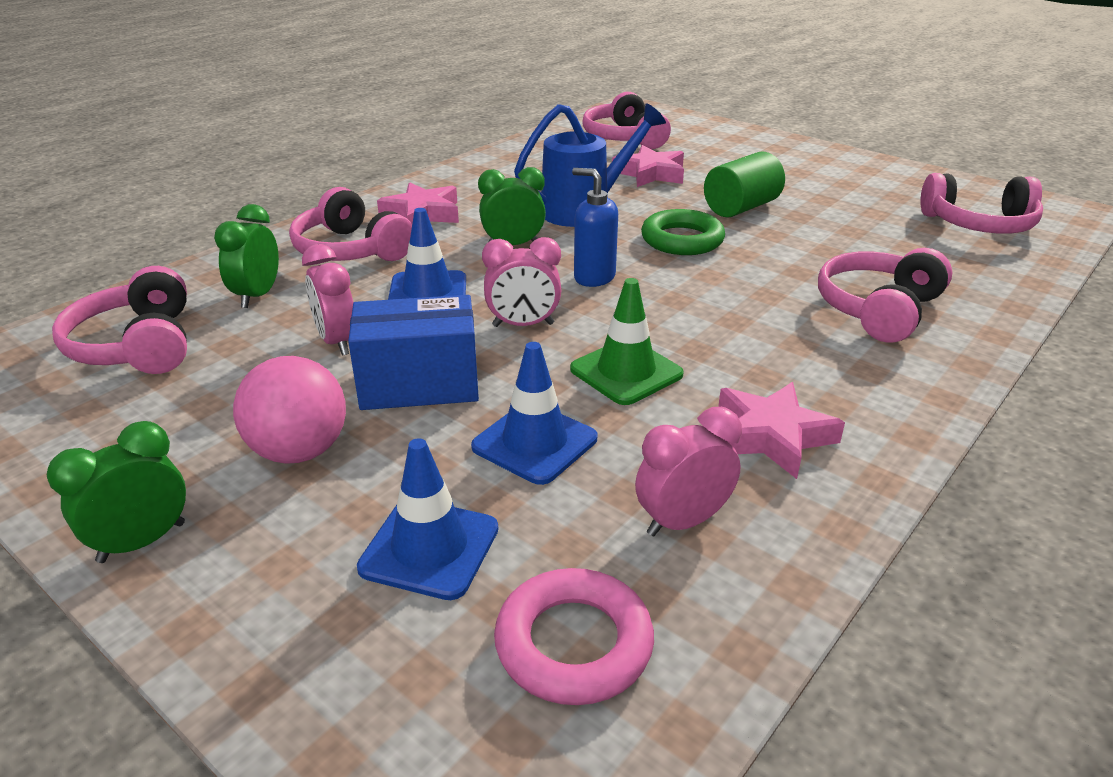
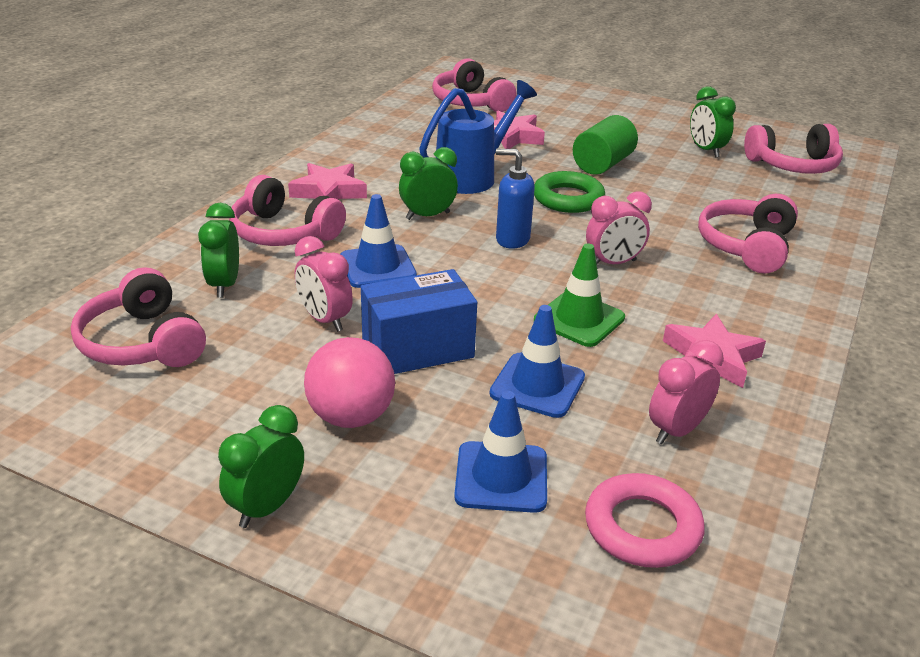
camera: 15 degrees left, 0 degrees up
pink clock [482,237,561,327] -> pink clock moved to [586,192,652,264]
none -> green clock [690,86,736,157]

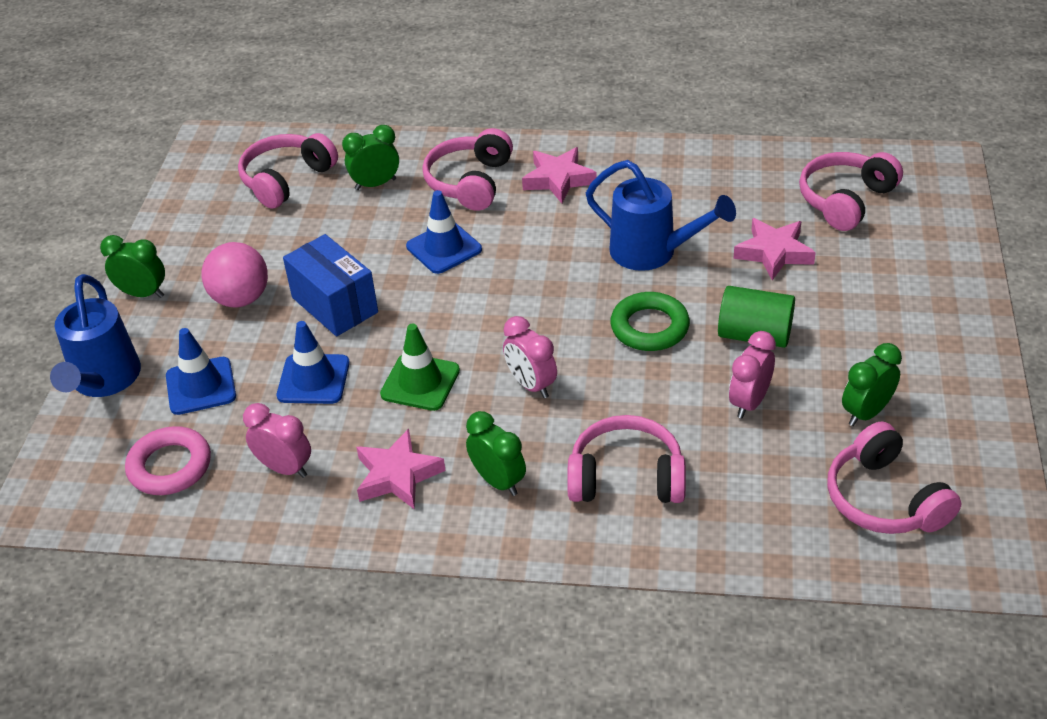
camera: 75 degrees right, 10 degrees up
pink clock [295,236,353,332] -> pink clock moved to [729,331,776,419]
green clock [399,147,458,220] -> green clock moved to [466,411,526,496]
blue soap dispenser [496,149,535,249] -> none
none -> blue watering can [50,274,141,397]

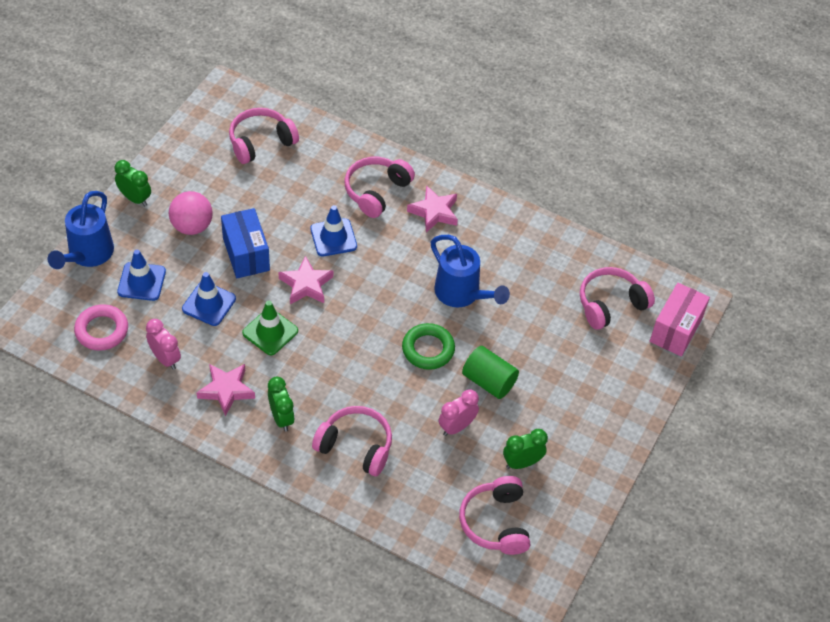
camera: 15 degrees right, 10 degrees up
green clock [342,125,399,190] -> none
pink clock [503,316,557,398] -> none
pink star [733,218,816,280] -> pink star moved to [279,256,333,304]
none -> pink box [650,283,710,357]

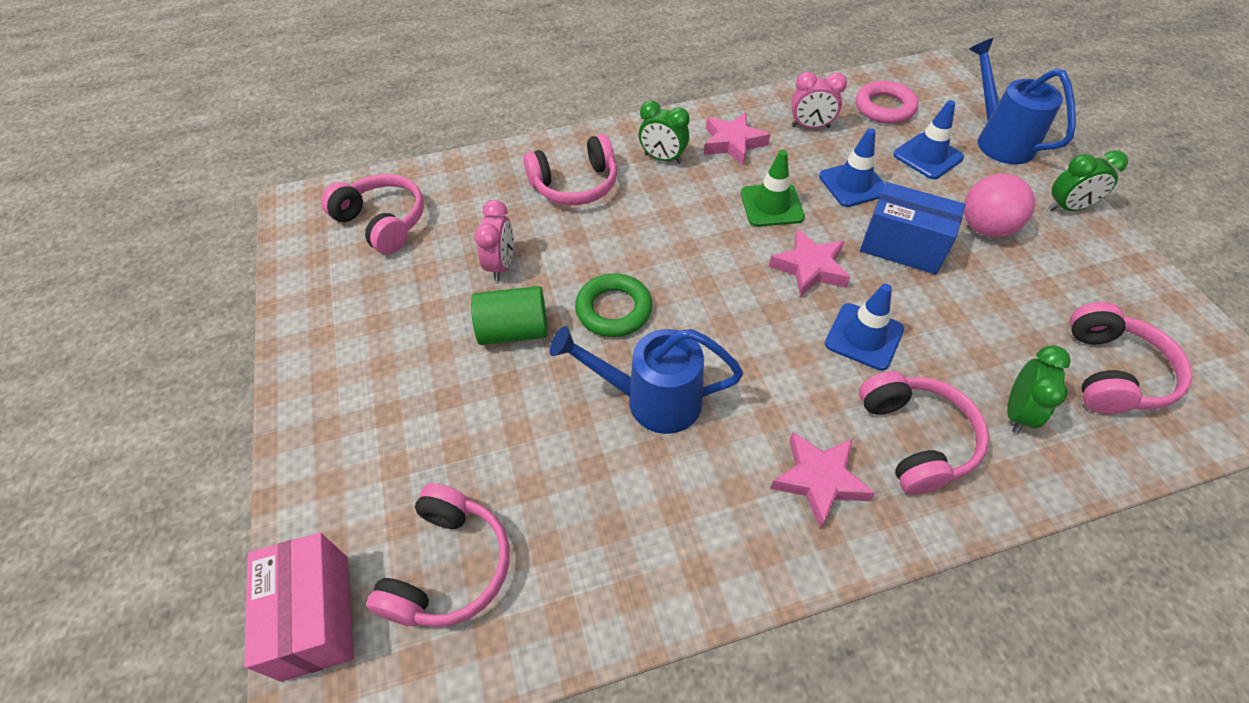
camera: 140 degrees right, 0 degrees up
green clock [503,429,548,469] -> green clock moved to [1007,345,1071,434]

